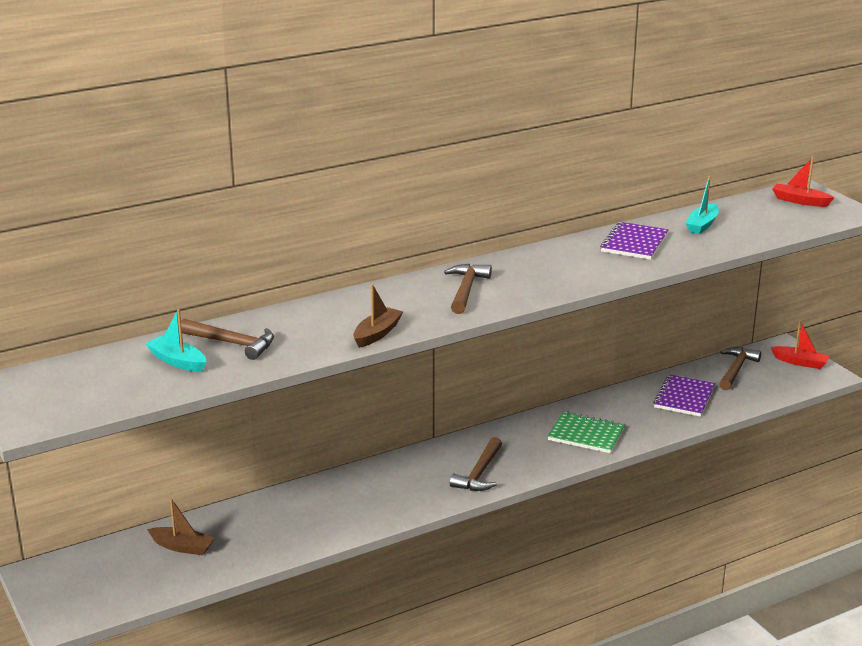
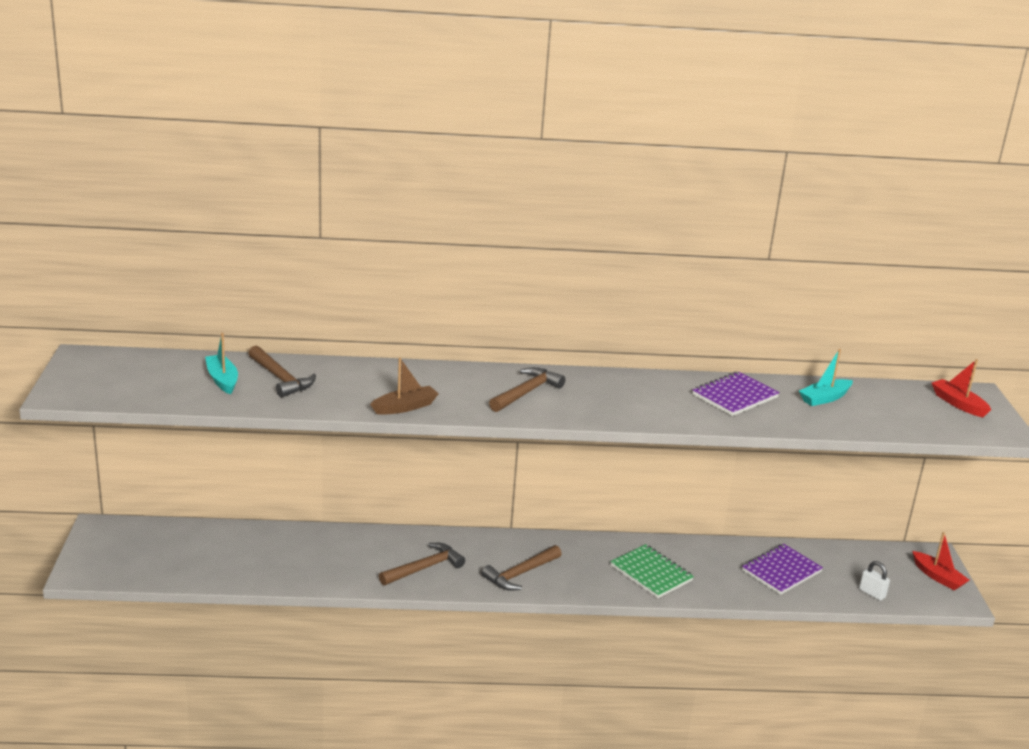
camera: 25 degrees right, 0 degrees up
brown boat [147,498,215,555] -> none
brown hammer [719,347,761,390] -> brown hammer moved to [379,543,465,585]
none -> white padlock [859,561,890,601]

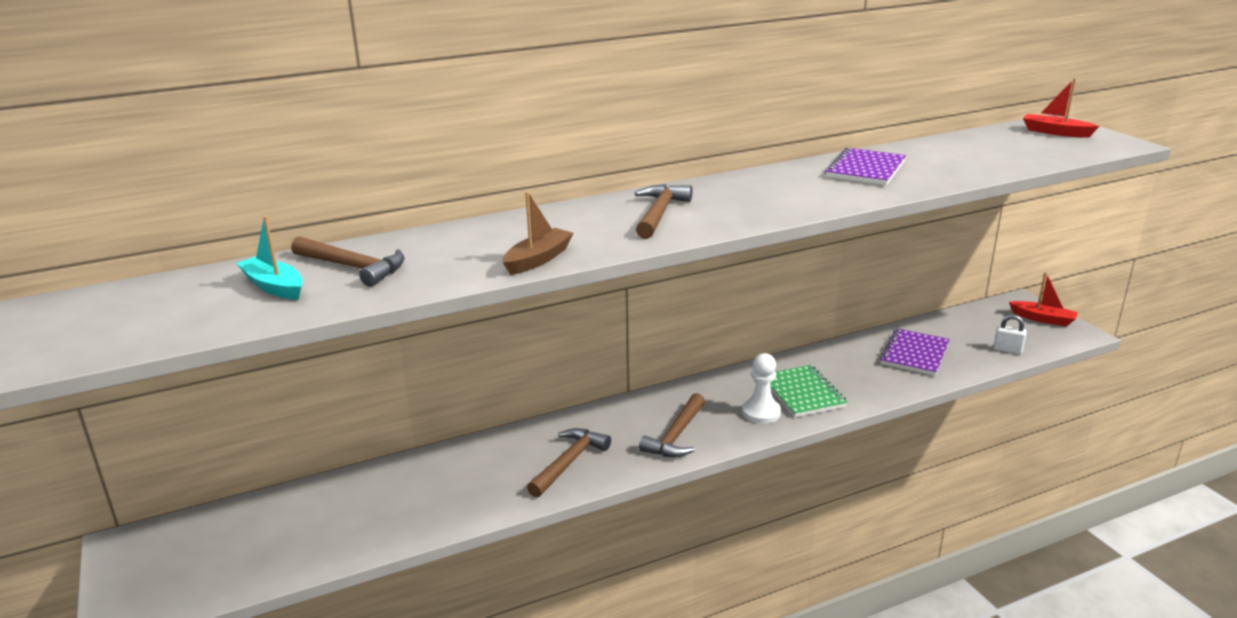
camera: 20 degrees left, 0 degrees up
green notebook [610,544,694,598] -> green notebook turned 45 degrees clockwise [770,365,848,417]
turquoise boat [799,349,853,406] -> none
none -> white pawn [742,353,781,424]

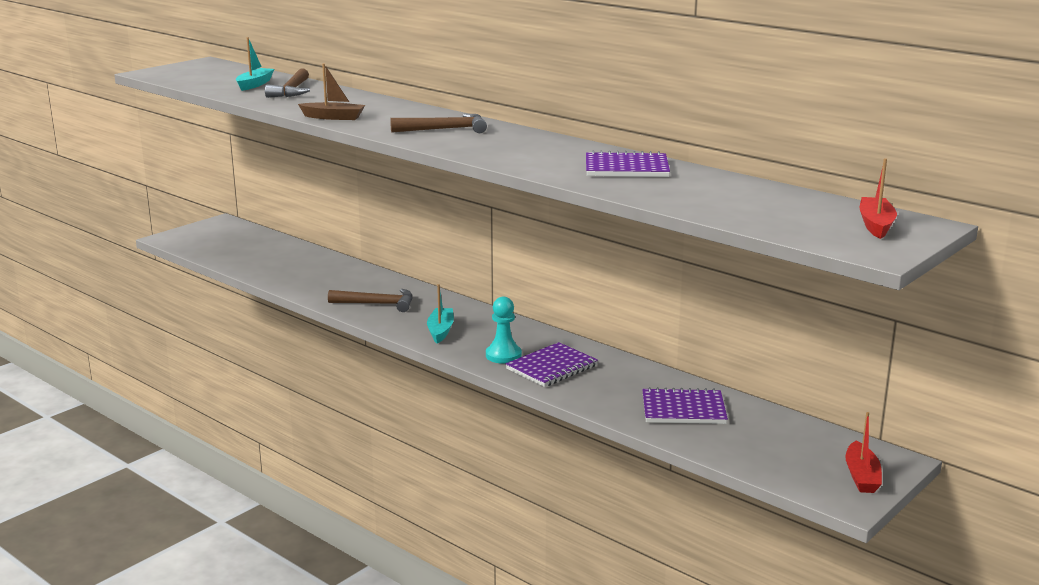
camera: 65 degrees right, 5 degrees down
brown hammer [639,393,705,457] -> turquoise boat [427,284,454,344]
white pawn [742,353,781,424] -> turquoise pawn [486,297,522,364]
green notebook [770,365,848,417] -> purple notebook [505,342,598,387]
white padlock [993,315,1026,354] -> none

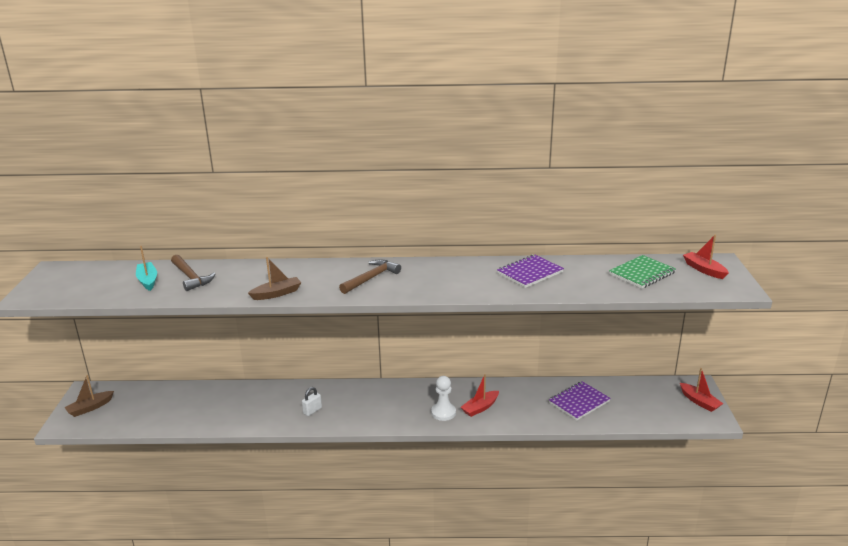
camera: 40 degrees left, 5 degrees up
brown hammer [328,289,413,312] -> white padlock [302,387,322,416]
turquoise boat [427,284,454,344] -> none
turquoise pawn [486,297,522,364] -> white pawn [431,376,456,421]
purple notebook [505,342,598,387] -> red boat [461,374,499,417]
none -> brown boat [64,375,114,417]
none -> green notebook [609,255,676,289]

